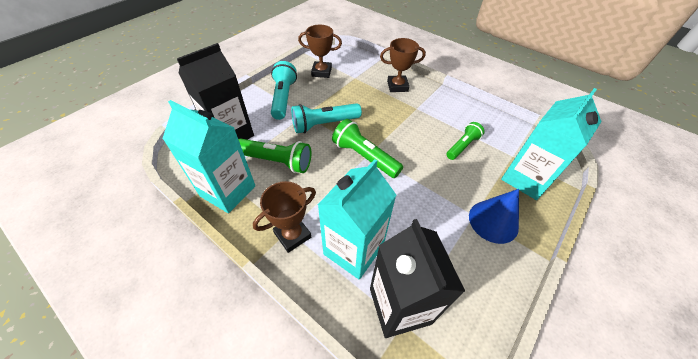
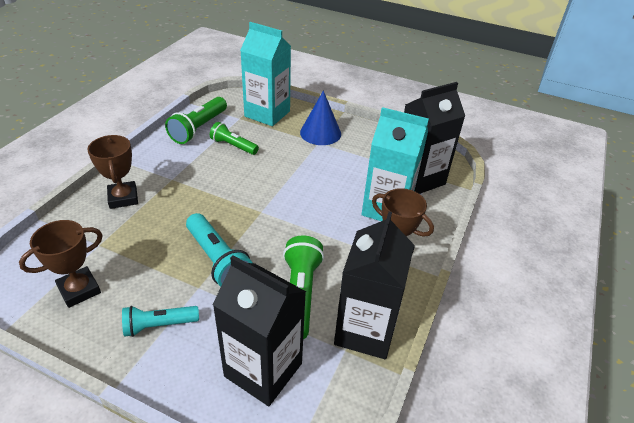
camera: 105 degrees left, 10 degrees down
turquoise carton [162,100,255,213] -> black carton [334,211,414,359]
turquoise flashlight [271,61,297,120] -> turquoise flashlight [122,306,199,337], size x0.66
brown trophy [298,25,342,78] -> brown trophy turned 60 degrees clockwise [19,220,103,308]
green flashlight [332,119,403,178] -> green flashlight moved to [165,97,227,144]

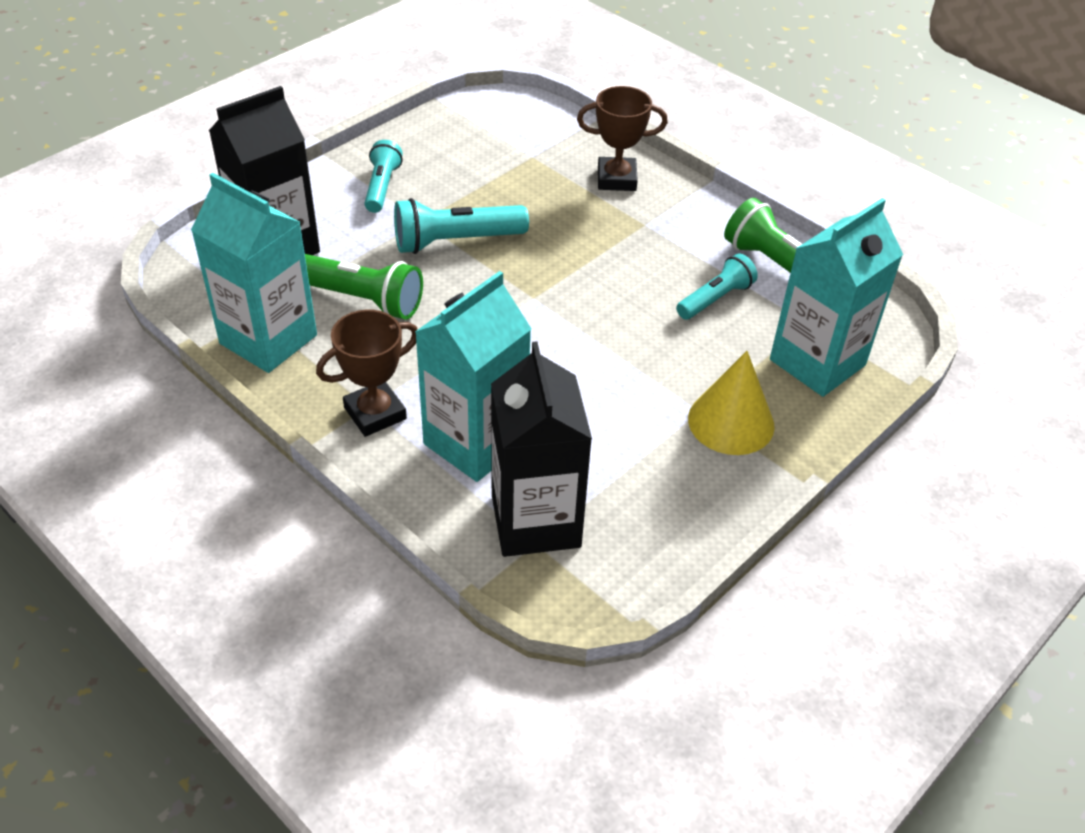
camera: 110 degrees right, 5 degrees up
brown trophy [19,220,103,308] -> none
green flashlight [210,122,259,155] -> turquoise flashlight [676,254,758,320]
blue cone [300,91,341,145] -> yellow cone [688,351,775,455]
black carton [334,211,414,359] -> turquoise carton [191,173,317,373]

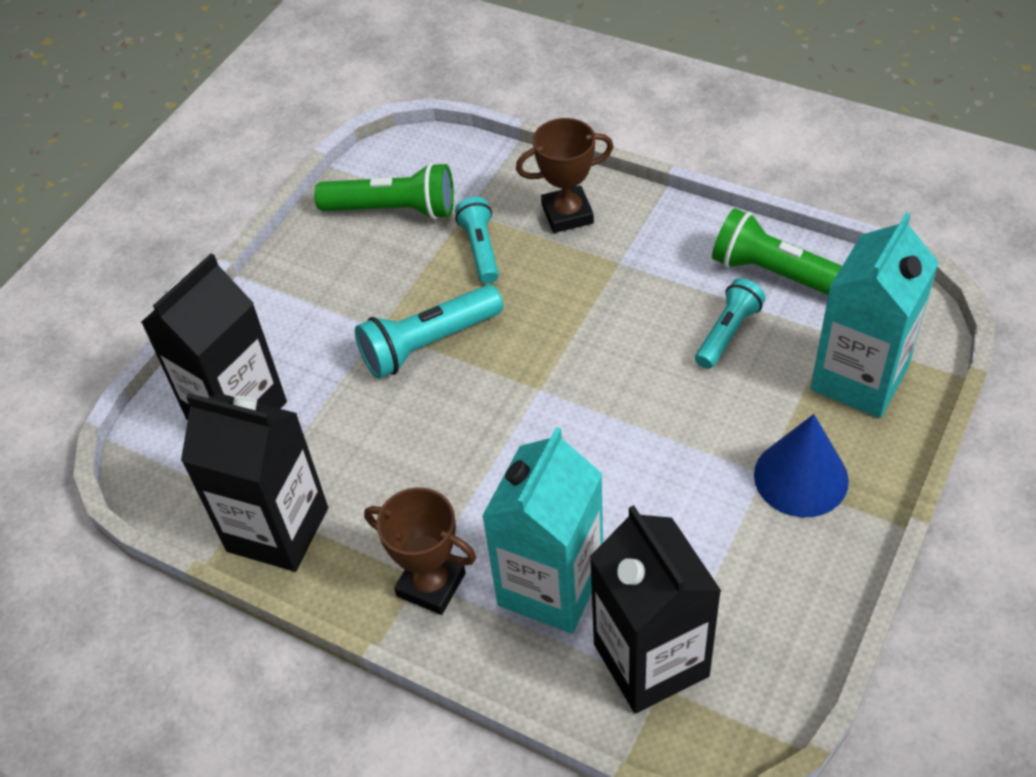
camera: 10 degrees left, 5 degrees up
turquoise carton [191,173,317,373] -> black carton [181,393,328,572]
green flashlight [305,254,423,319] -> green flashlight moved to [314,162,454,220]
brown trophy [316,310,418,437] -> brown trophy turned 75 degrees clockwise [364,487,476,615]
turquoise flashlight [364,140,403,213] -> turquoise flashlight moved to [455,197,499,284]
yellow cone [688,351,775,455] -> blue cone [754,414,849,517]

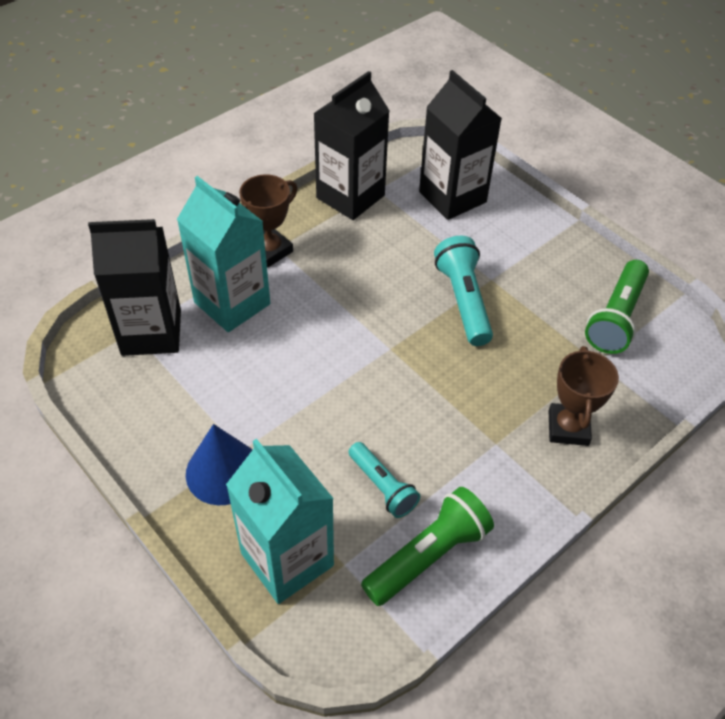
camera: 105 degrees right, 0 degrees up
turquoise flashlight [455,197,499,284] -> none

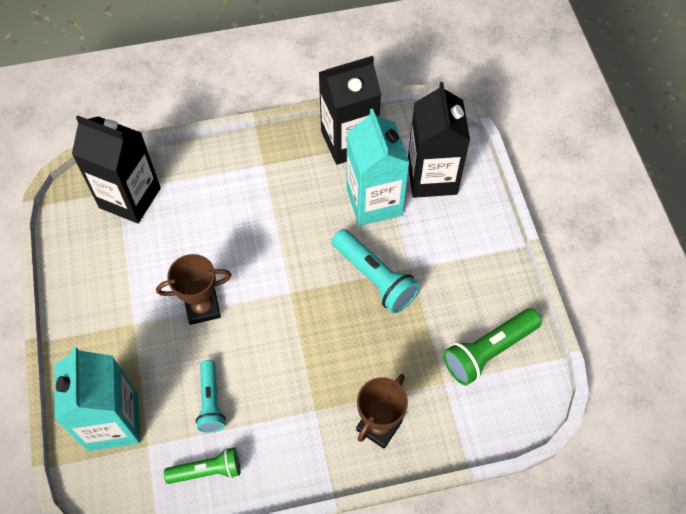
camera: 30 degrees right, 10 degrees up
turquoise carton [177,176,270,332] -> turquoise carton moved to [346,109,410,226]
blue cone [186,424,252,505] -> none
brown trophy [239,174,298,267] -> brown trophy moved to [156,254,232,325]
green flashlight [361,487,494,606] -> green flashlight [164,447,240,484], size x0.66
turquoise flashlight [434,236,493,346] -> turquoise flashlight turned 120 degrees clockwise [332,229,420,313]

